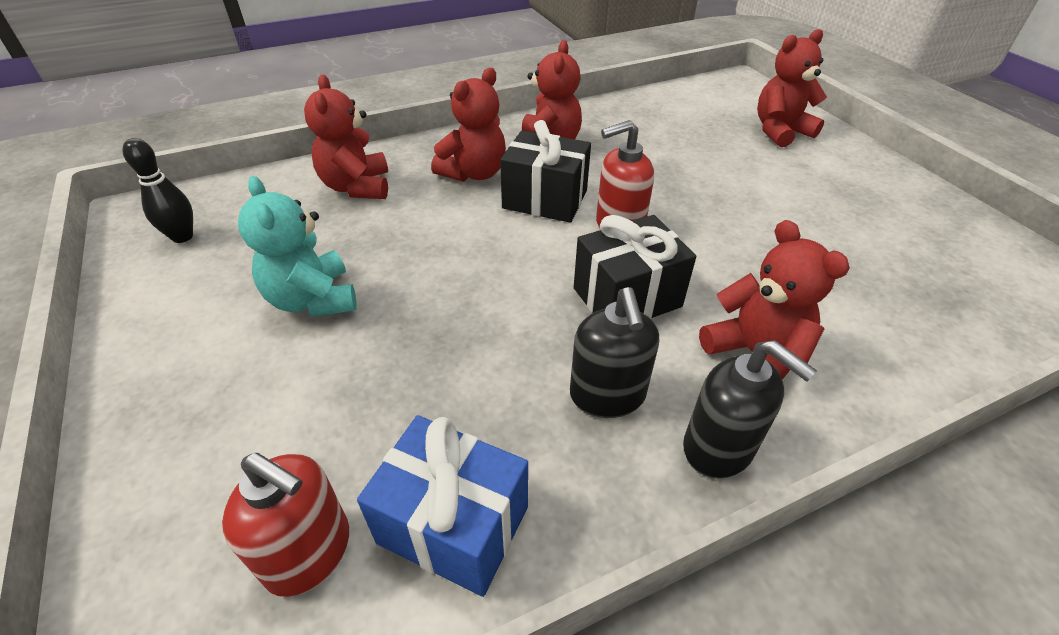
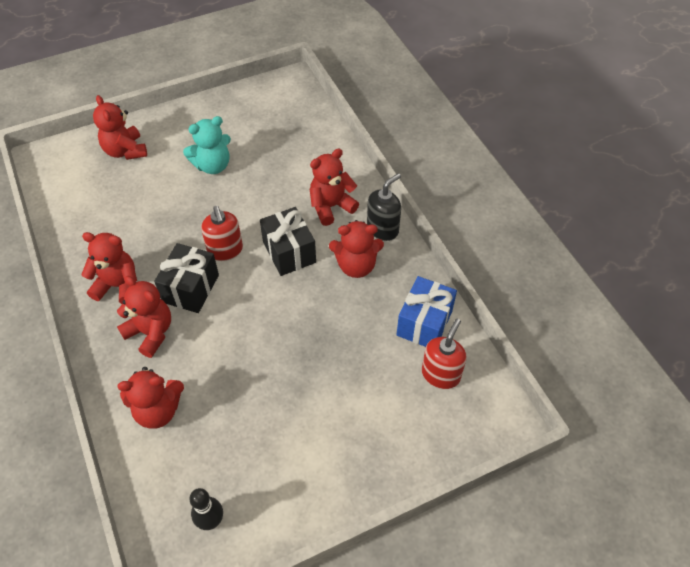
camera: 90 degrees left, 10 degrees up
turquoise teddy bear [238,176,357,317] -> turquoise teddy bear moved to [183,116,231,174]
black soap dispenser [570,287,659,418] -> red teddy bear [329,220,384,278]

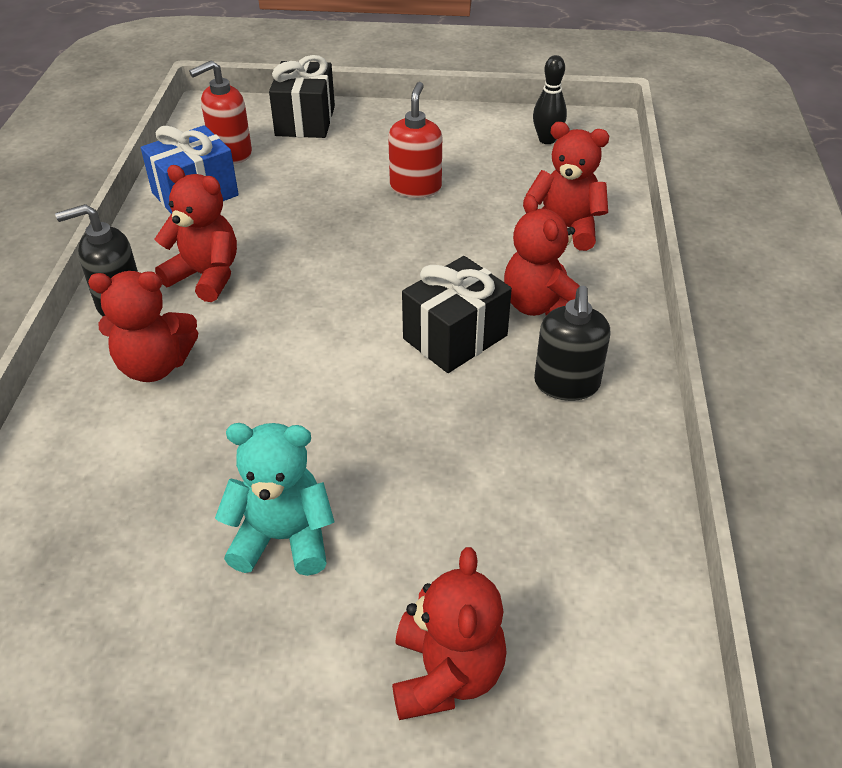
camera: 150 degrees left, 10 degrees down
red teddy bear [81,232,137,304] -> black soap dispenser [534,286,611,401]
red soap dispenser [201,206,243,261] -> red soap dispenser moved to [388,82,442,198]
black gift [260,207,316,276] -> black gift moved to [269,55,335,138]

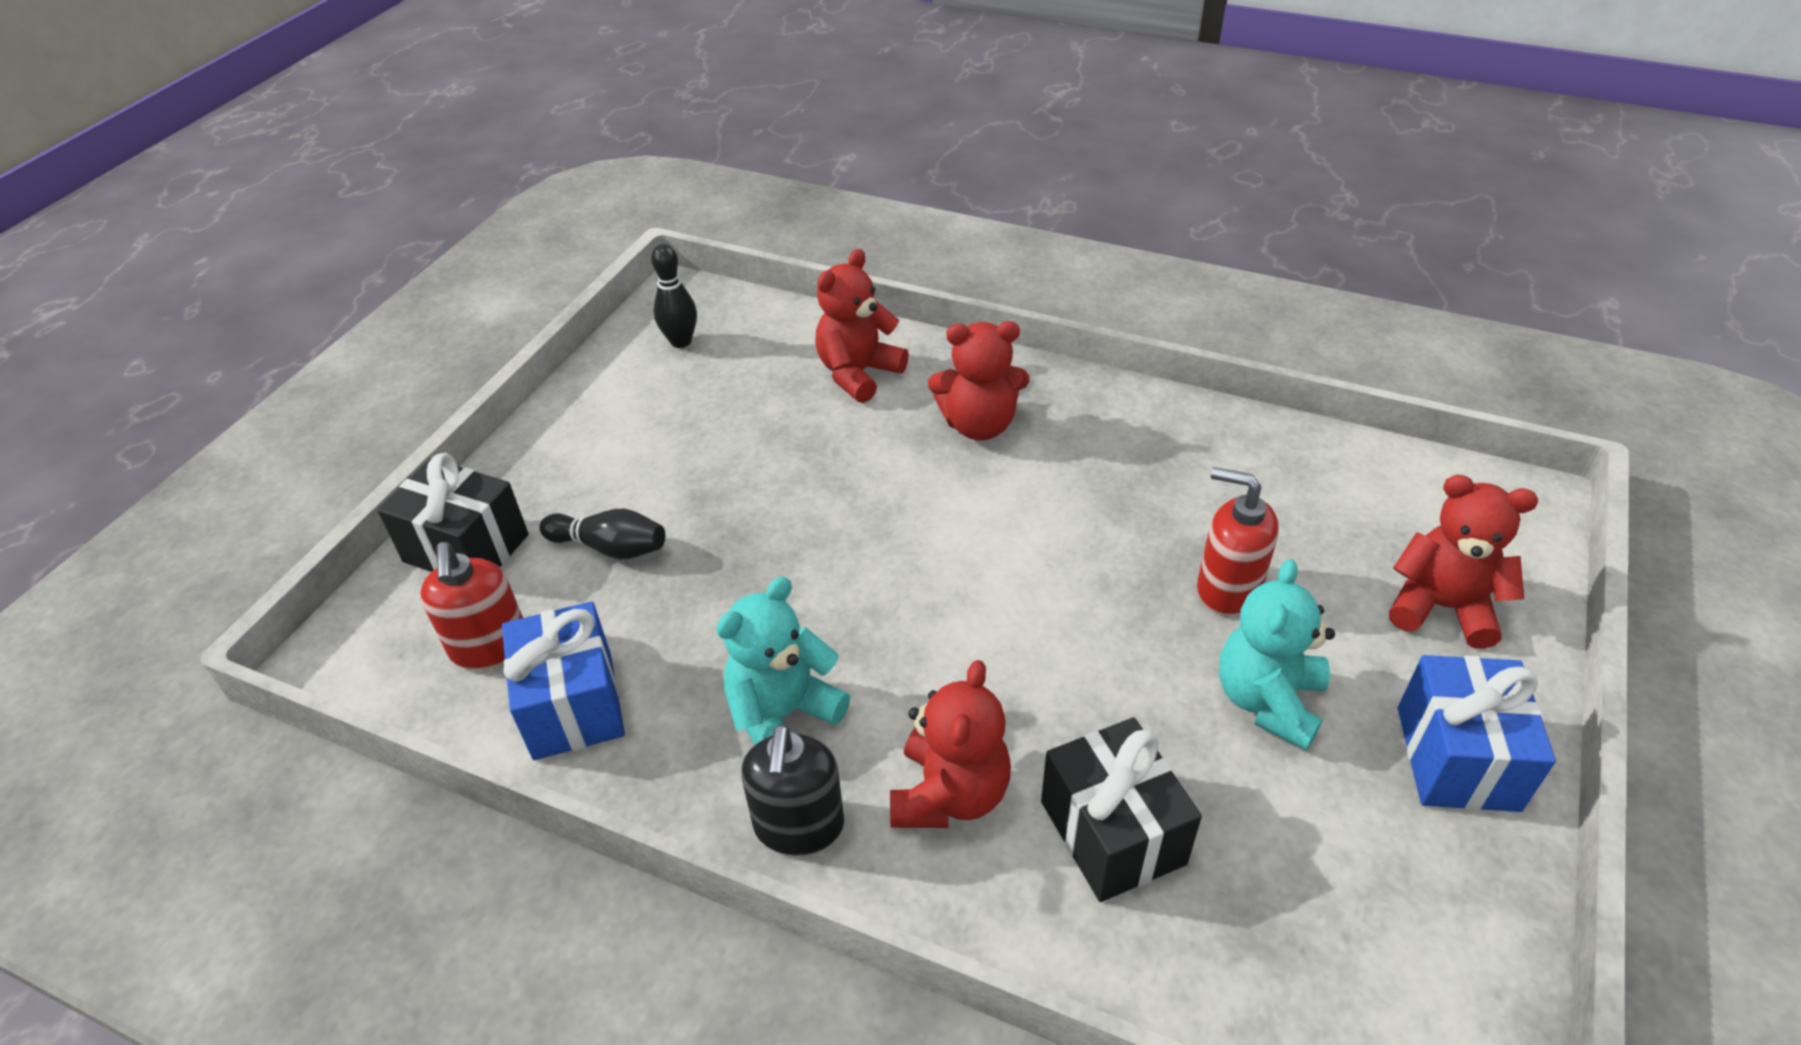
camera: 70 degrees left, 0 degrees up
red teddy bear [154,165,237,302] -> turquoise teddy bear [716,577,850,745]
red soap dispenser [388,82,442,198] -> red soap dispenser moved to [1197,467,1279,616]
black gift [402,256,512,373] -> black gift moved to [1041,717,1202,902]
black soap dispenser [534,286,611,401] -> none
none -> black bowling pin [539,509,665,559]
none -> blue gift [1398,655,1556,812]

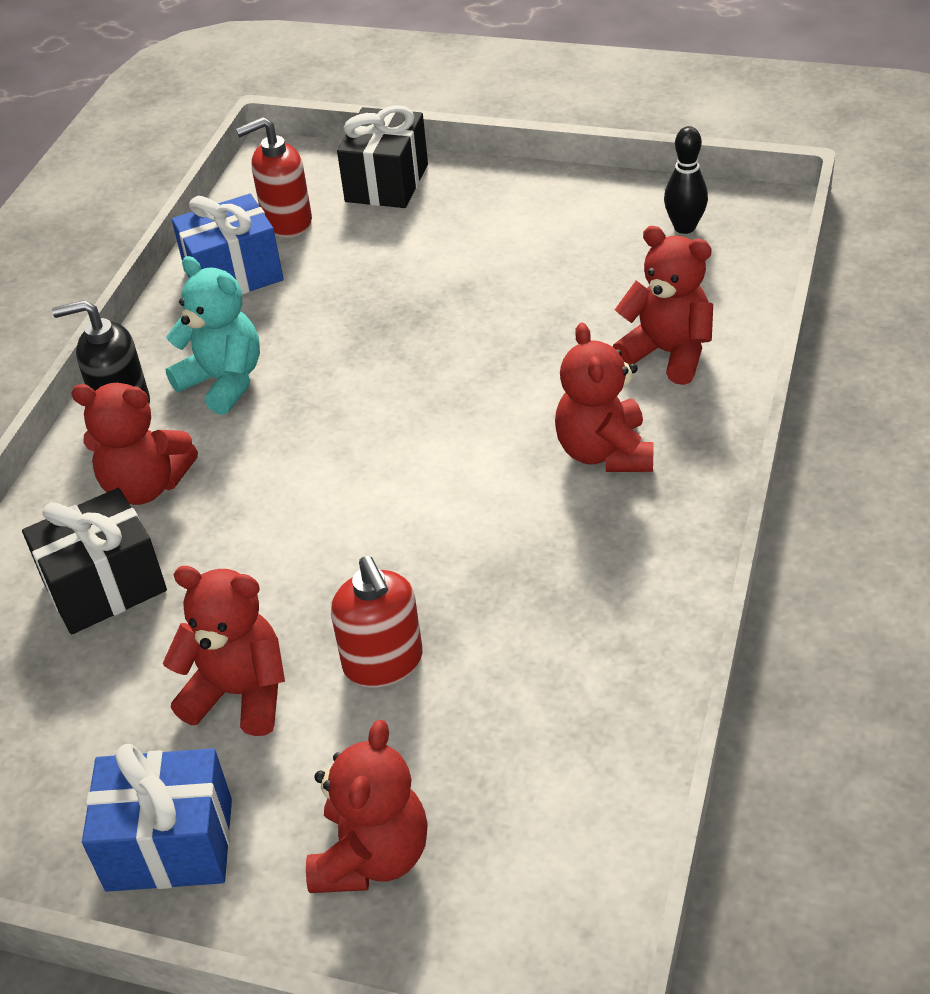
camera: 85 degrees right, 0 degrees up
black bowling pin [539,509,665,559] -> none
red soap dispenser [1197,467,1279,616] -> red soap dispenser turned 135 degrees clockwise [331,556,422,688]
turquoise teddy bear [1219,559,1335,750] -> red teddy bear [163,566,285,736]

